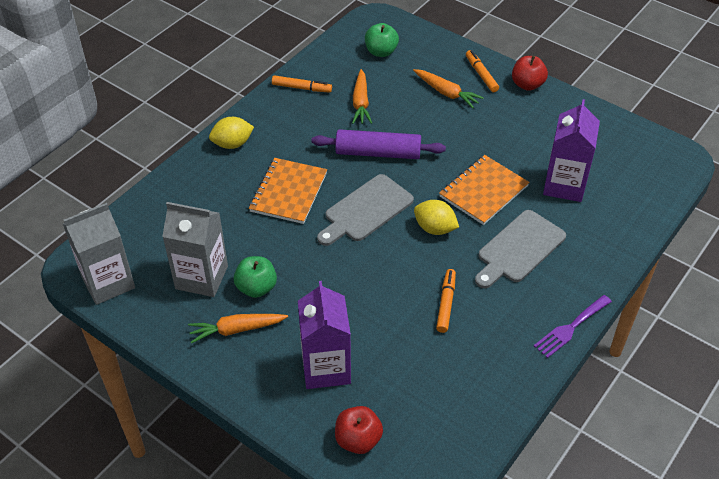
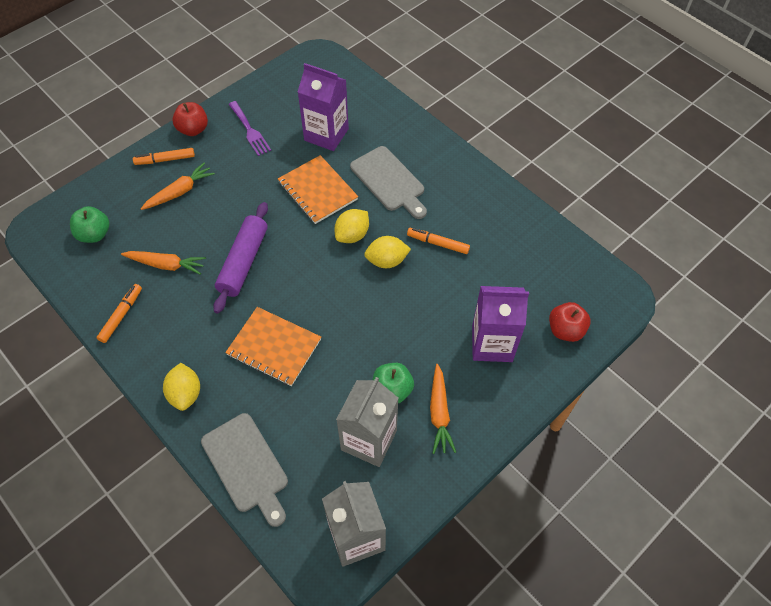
camera: 80 degrees left, 10 degrees up
grey cutting board [317,174,414,246] -> grey cutting board moved to [201,413,288,527]
purple fork [534,295,612,358] -> purple fork moved to [228,101,271,156]
none -> yellow lemon [364,236,411,268]

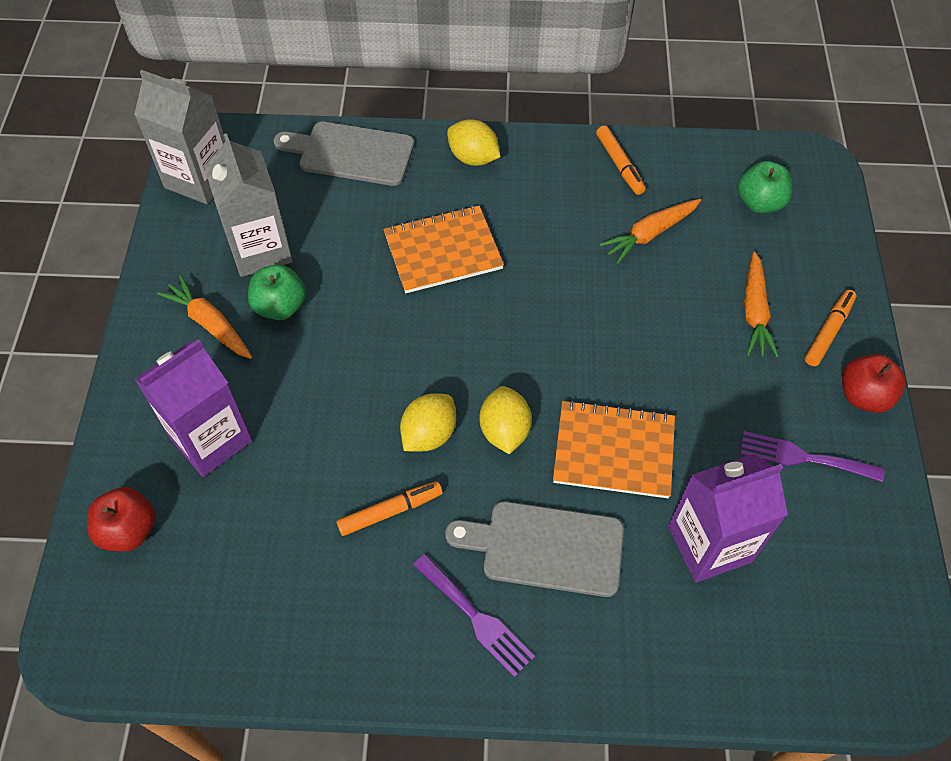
camera: 135 degrees right, 0 degrees up
purple rolling pin [213,202,268,313] -> none
none -> purple fork [413,554,535,677]

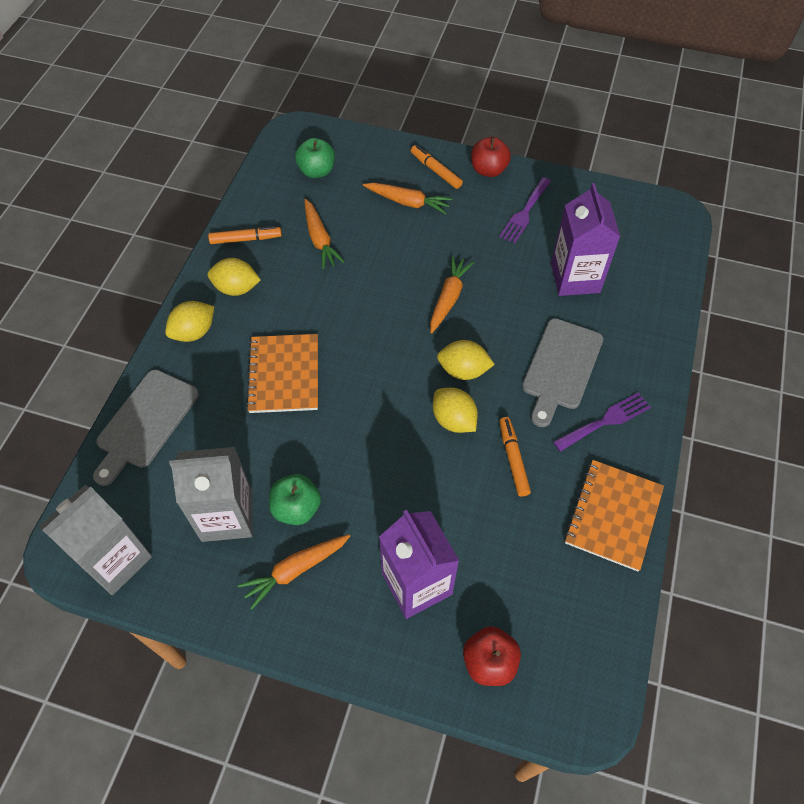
camera: 75 degrees left, 0 degrees up
orange notebook [553,400,675,498] -> orange notebook moved to [564,460,664,571]
none -> yellow lemon [208,258,260,296]
none -> orange carrot [430,256,474,333]

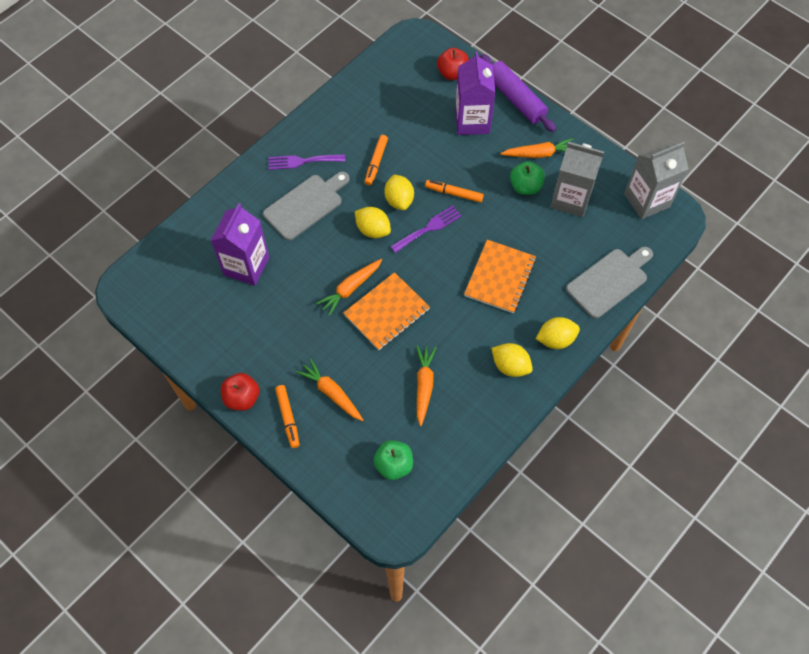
camera: 155 degrees left, 5 degrees up
orange marker [208,226,282,244] -> orange marker moved to [425,180,484,203]
purple fork [499,177,551,243] -> purple fork moved to [390,206,462,253]
orange notebook [564,460,664,571] -> orange notebook moved to [343,272,430,350]
none -> purple rolling pin [480,54,556,132]

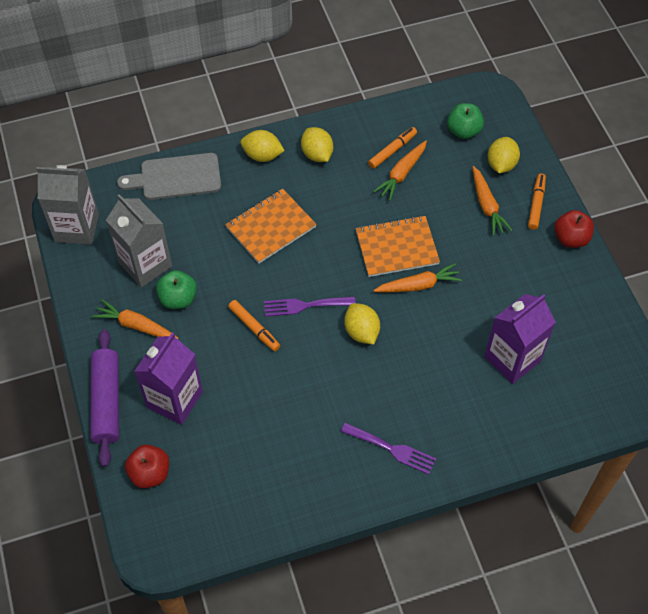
camera: 150 degrees left, 5 degrees down
grey cutting board [263,171,350,241] -> none
orange marker [365,135,388,186] -> orange marker moved to [368,127,417,169]
yellow lemon [384,174,414,210] -> yellow lemon moved to [488,137,520,173]

